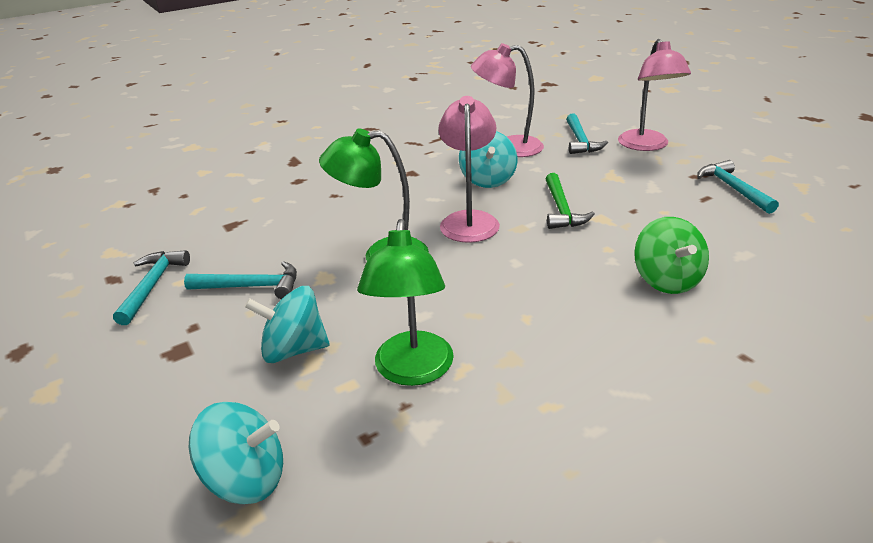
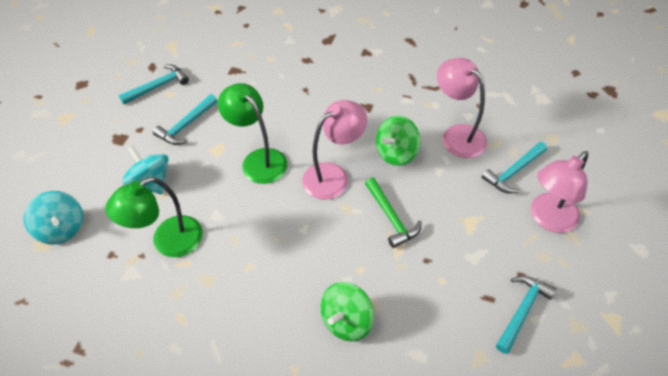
camera: 50 degrees right, 20 degrees up
turquoise hammer [184,261,297,299] -> turquoise hammer turned 75 degrees clockwise [153,94,217,145]
turquoise spinning top [459,131,517,188] -> green spinning top [376,116,420,166]
green hammer [546,173,595,229] -> green hammer turned 75 degrees counterclockwise [365,178,422,248]

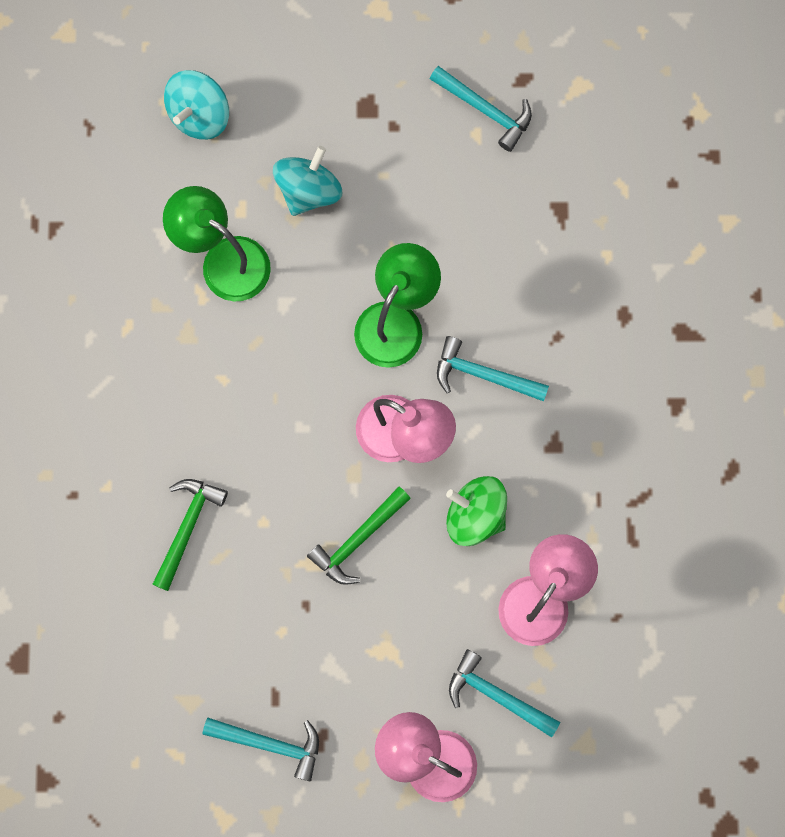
camera: 70 degrees right, 25 degrees up
turquoise hammer [153,94,217,145] -> turquoise hammer moved to [437,336,549,401]
green spinning top [320,282,374,342] -> green hammer [152,479,228,591]

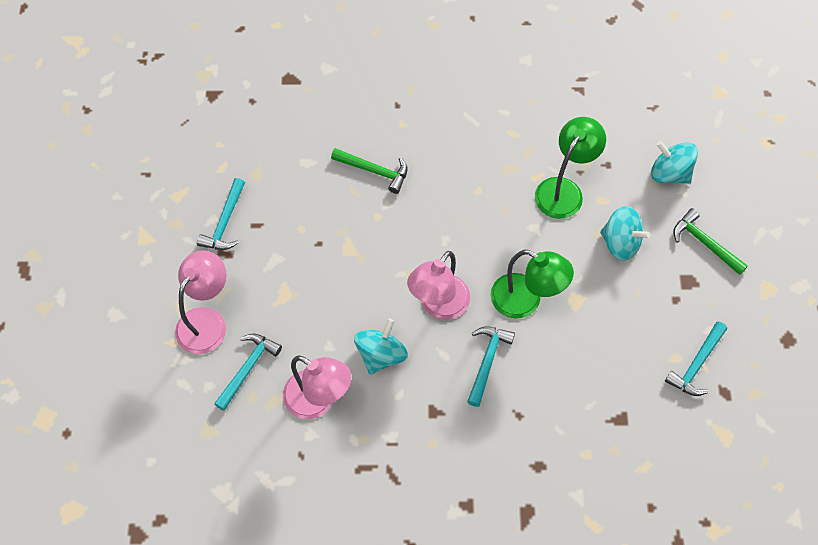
camera: 90 degrees right, 15 degrees down
green hammer [307,487,411,585] -> green hammer moved to [673,208,748,275]
green spinning top [446,476,507,546] -> turquoise spinning top [354,319,408,375]

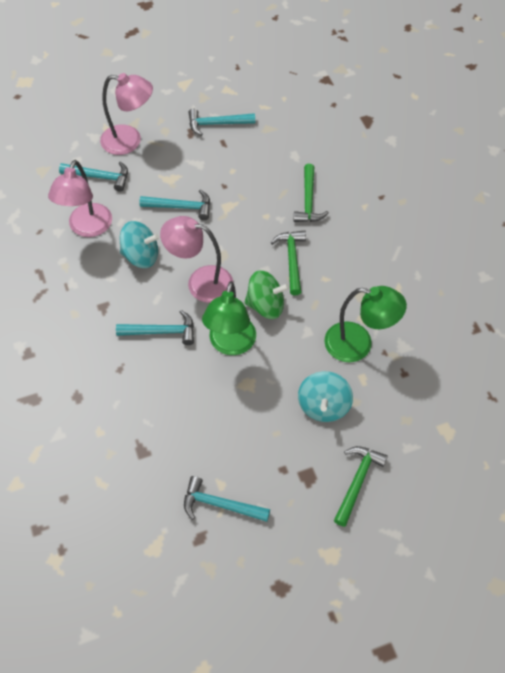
camera: 70 degrees right, 5 degrees down
turquoise spinning top [651,141,698,184] -> none
none -> turquoise hammer [139,189,210,220]
none -> green spinning top [244,270,290,319]
none -> green hammer [271,230,306,295]

